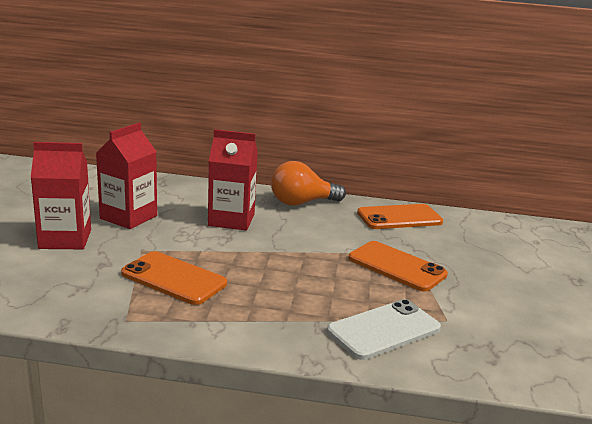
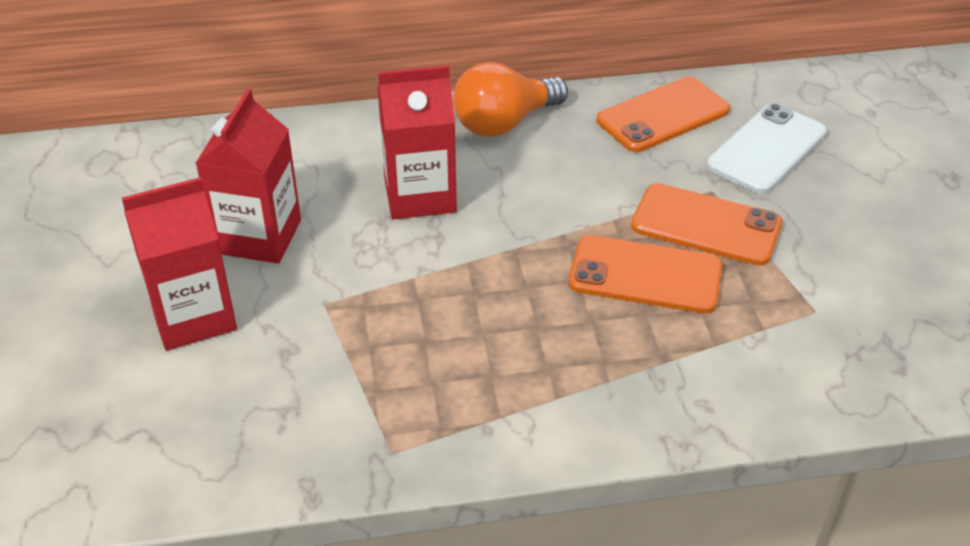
camera: 15 degrees left, 20 degrees up
orange phone [121,251,227,305] -> orange phone moved to [569,235,723,314]
white phone [327,299,441,360] -> white phone moved to [707,103,827,194]

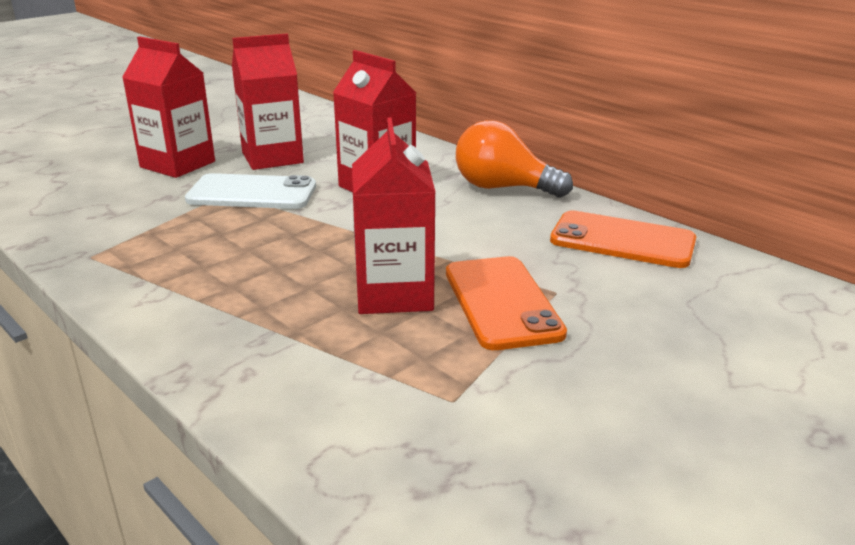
camera: 55 degrees right, 15 degrees down
orange phone [569,235,723,314] -> red carton [352,118,436,314]
white phone [707,103,827,194] -> white phone moved to [185,173,316,209]

